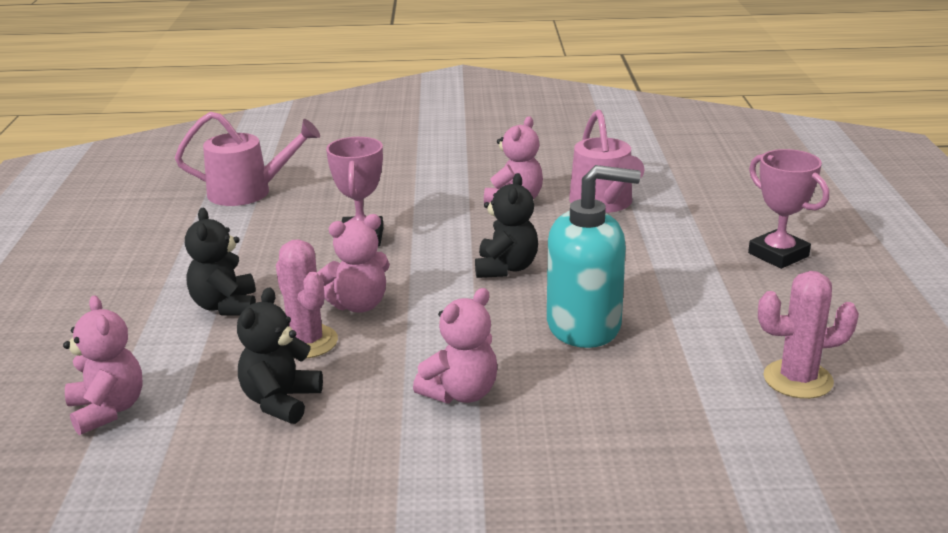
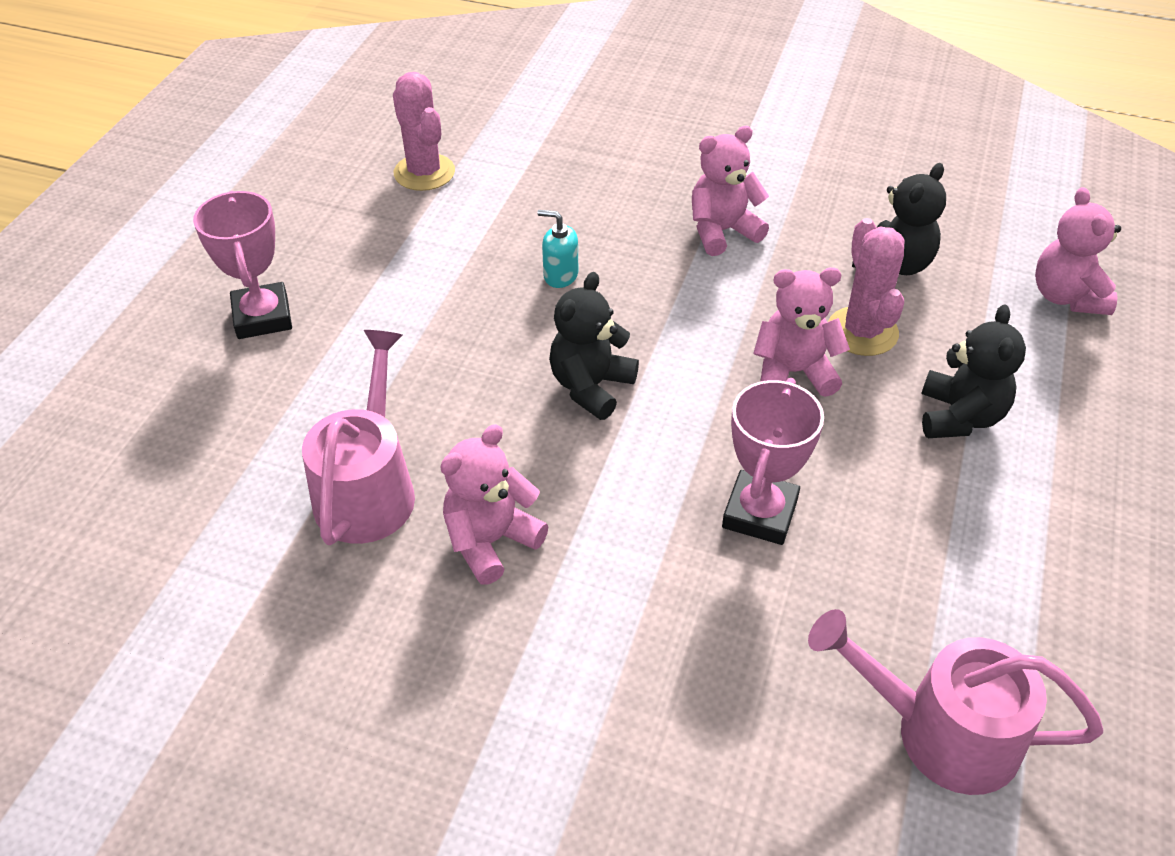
camera: 160 degrees left, 20 degrees up
turquoise soap dispenser [547,165,641,348] -> turquoise soap dispenser [537,210,578,288], size x0.42
pink cactus [758,271,859,399] -> pink cactus turned 45 degrees clockwise [393,72,455,191]

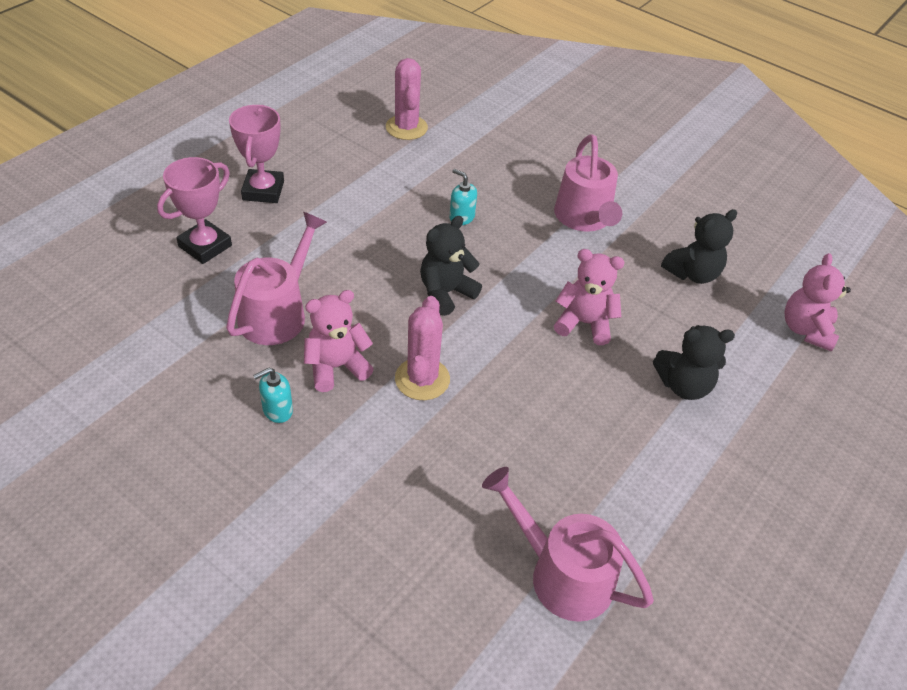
camera: 15 degrees right, 0 degrees up
pink teddy bear [692,126,769,256] -> pink watering can [554,134,622,232]
pink trophy [722,378,824,545] -> pink trophy moved to [157,157,232,264]
pink cactus [828,218,904,356] -> pink cactus moved to [395,296,450,400]
black teddy bear [921,304,1026,438] -> black teddy bear turned 60 degrees clockwise [653,325,735,400]
none -> turquoise soap dispenser [253,368,293,423]

